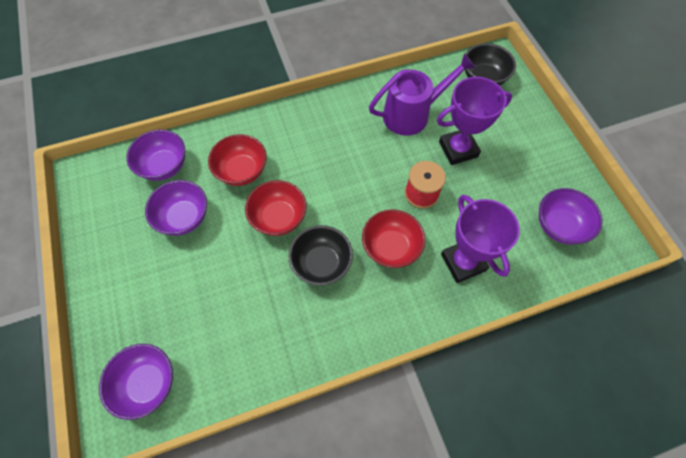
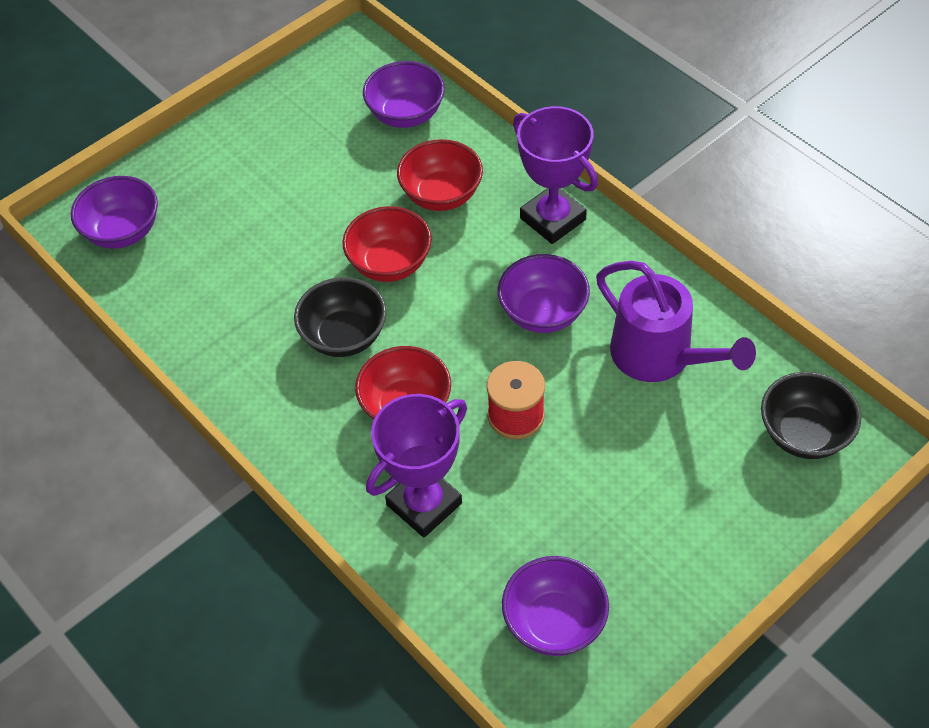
camera: 70 degrees right, 10 degrees down
purple bowl [145,180,207,236] -> purple bowl moved to [498,254,590,333]
purple trophy [437,77,512,165] -> purple trophy moved to [513,106,598,244]

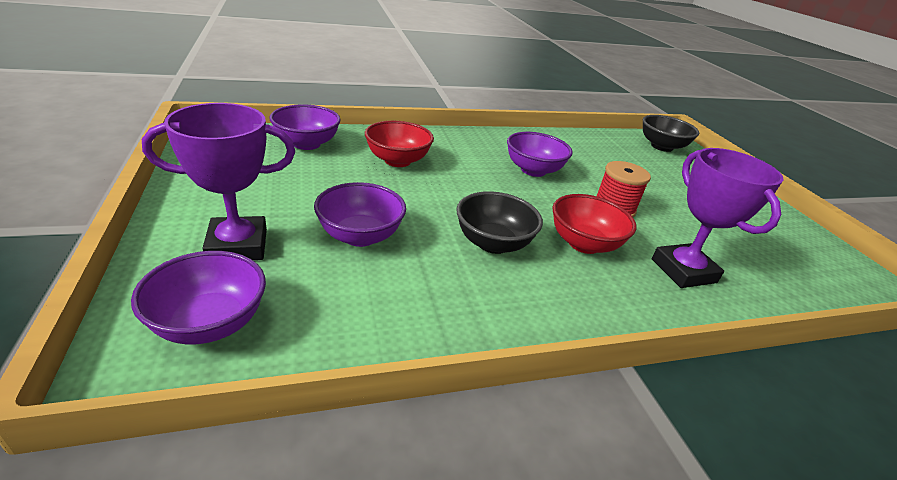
camera: 70 degrees left, 20 degrees down
red bowl [342,206,432,282] -> none
purple bowl [502,556,609,656] -> purple bowl moved to [314,182,406,247]
purple trophy [513,106,598,244] -> purple trophy moved to [142,103,295,260]
purple watering can [596,261,756,382] -> none

